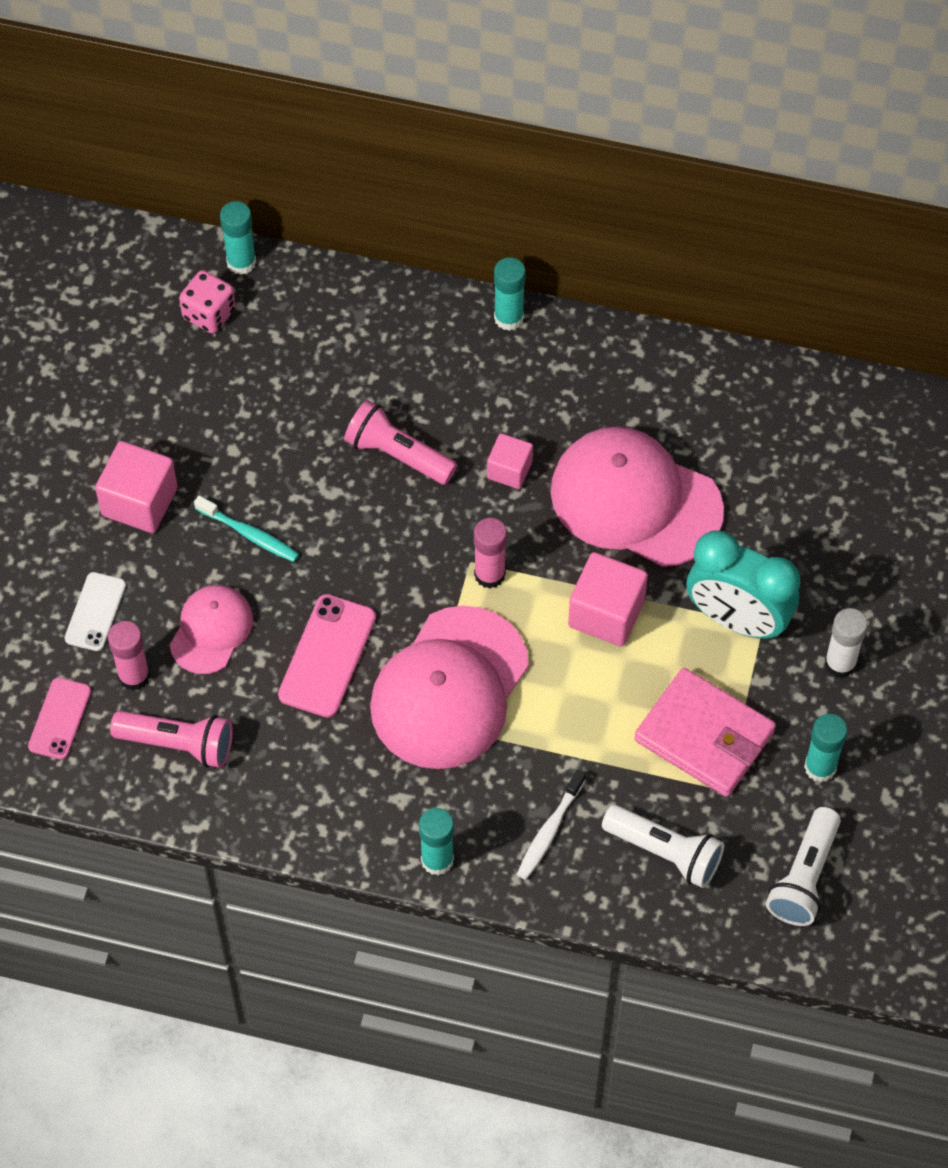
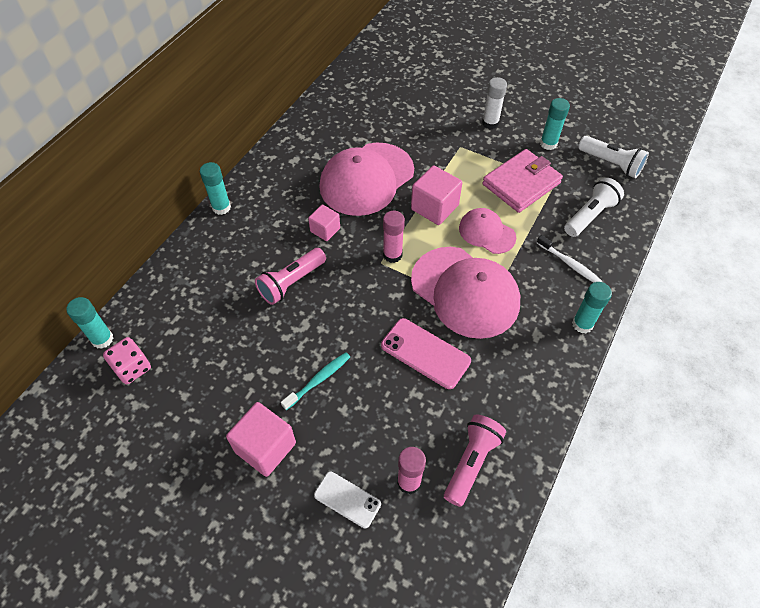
camera: 75 degrees left, 5 degrees down
pink phone [28,678,91,760] -> none
pink cap [170,585,253,674] -> pink cap moved to [459,208,516,254]
turquoise clock [687,530,800,639] -> none

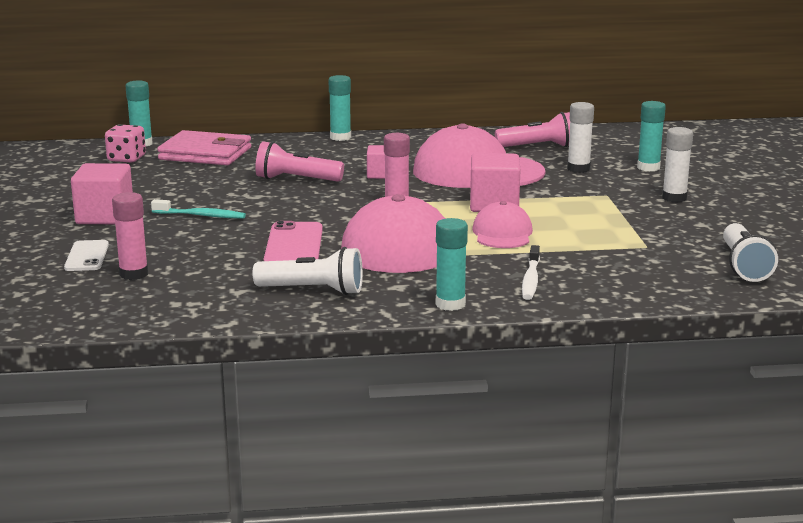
camera: 55 degrees right, 35 degrees down
pink flashlight [444,415,506,507] -> pink flashlight moved to [495,112,570,147]
pink wallet [483,149,563,213] -> pink wallet moved to [157,130,251,165]
turquoise glue stick [540,98,570,150] -> turquoise glue stick moved to [637,101,666,171]
white flashlight [564,178,624,237] -> white flashlight moved to [253,247,363,295]
none -> white glue stick [567,102,594,173]

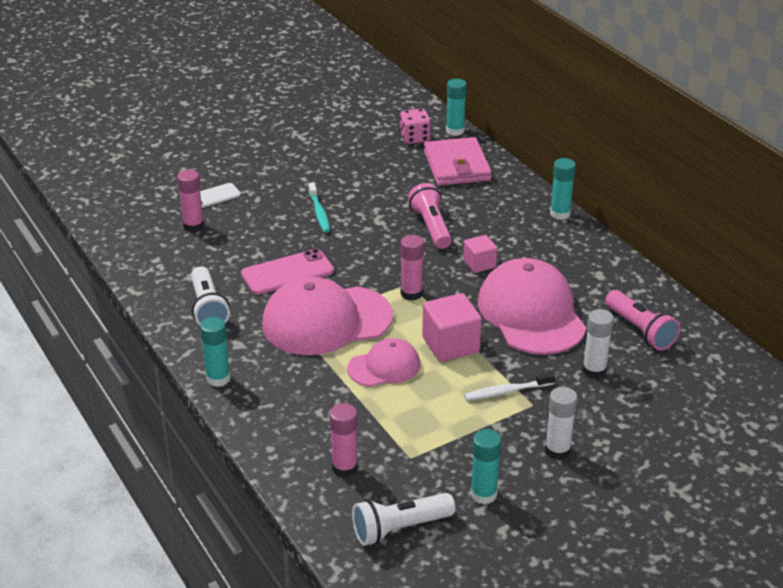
camera: 65 degrees right, 15 degrees up
pink cube [71,163,133,224] -> none
white toothbrush [522,245,540,300] -> white toothbrush moved to [464,372,555,401]
turquoise glue stick [637,101,666,171] -> turquoise glue stick moved to [470,429,502,504]
none -> pink glue stick [329,403,358,477]

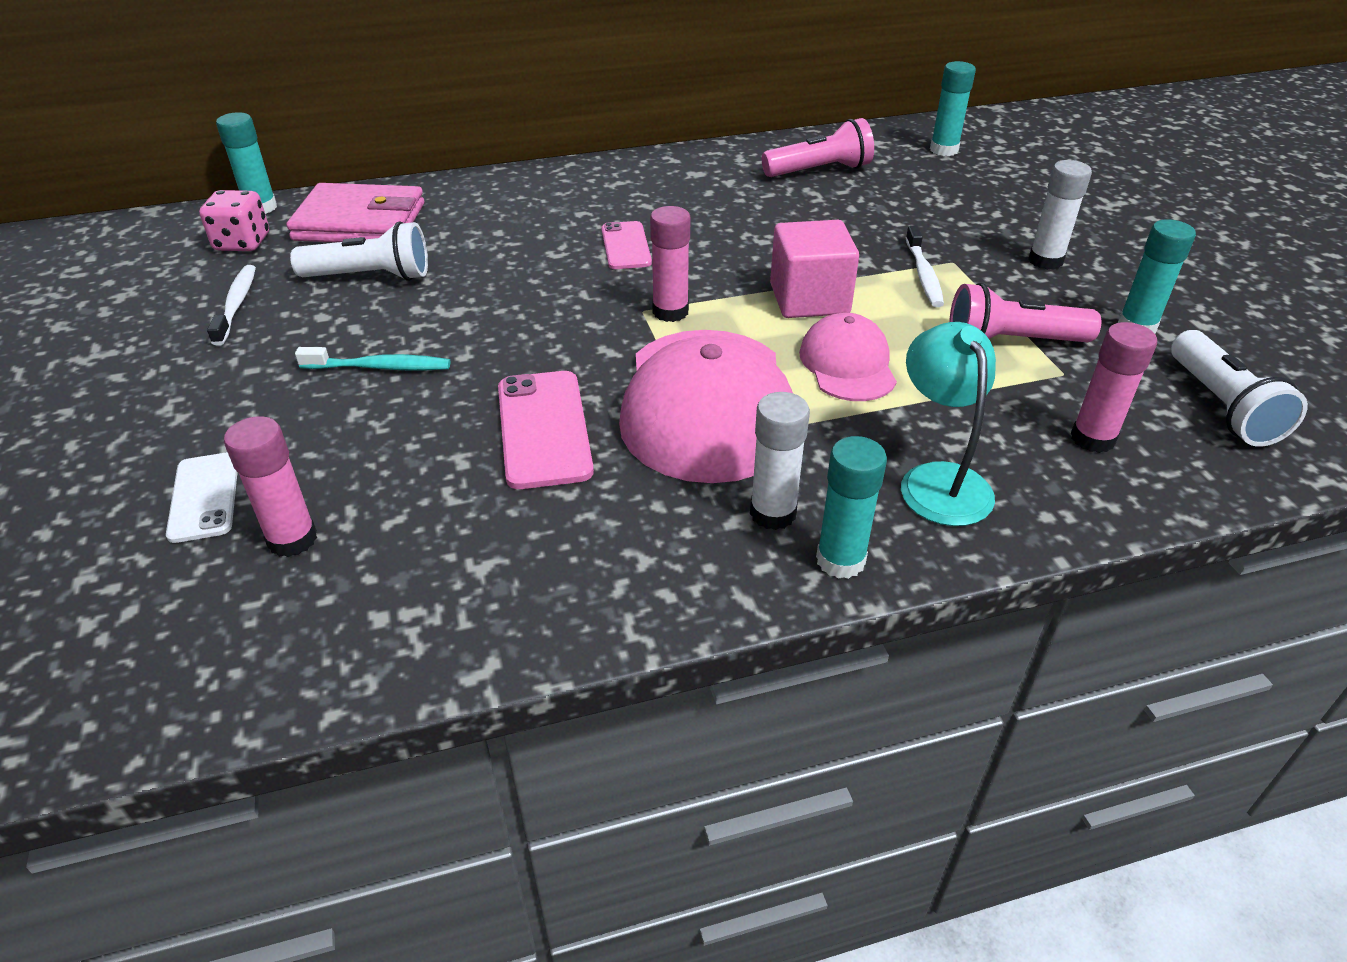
camera: 75 degrees left, 5 degrees up
white flashlight [191,267,230,326] -> white flashlight moved to [290,221,428,281]
pink flashlight [408,183,452,249] -> pink flashlight moved to [949,283,1101,343]
pink cube [463,235,497,273] -> pink phone [601,221,652,269]
pink cap [478,258,586,355] -> none
turquoise glue stick [550,158,576,220] -> turquoise glue stick moved to [930,61,976,156]
white glue stick [582,309,614,379] -> white glue stick moved to [750,392,810,530]
none -> white toothbrush [207,265,256,346]
none -> turquoise lamp [901,322,996,526]

